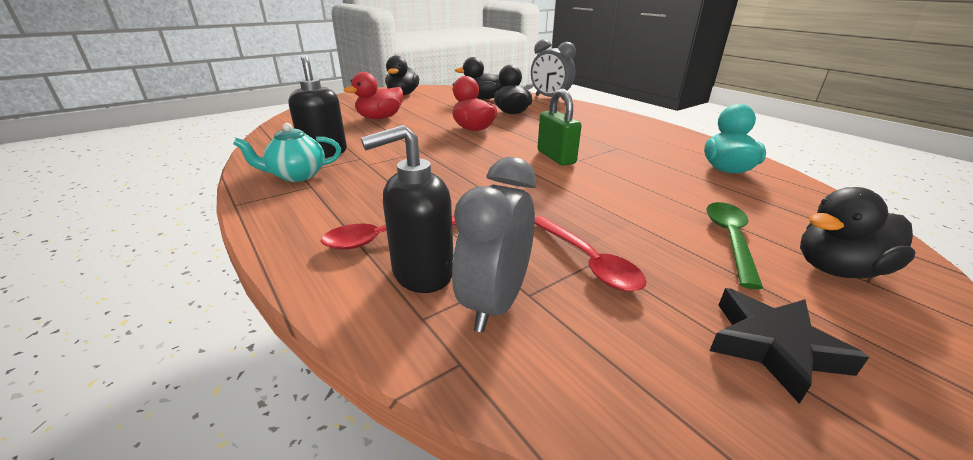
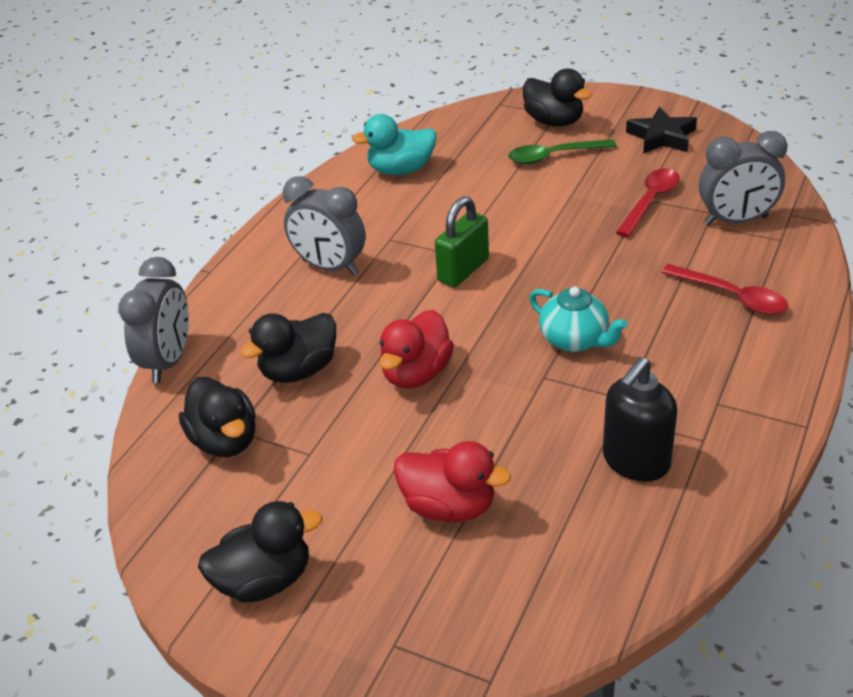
camera: 115 degrees left, 10 degrees up
turquoise teapot [233,123,341,182] -> turquoise teapot moved to [529,287,628,352]
black soap dispenser [361,125,453,293] -> none
none -> grey clock [283,176,366,275]

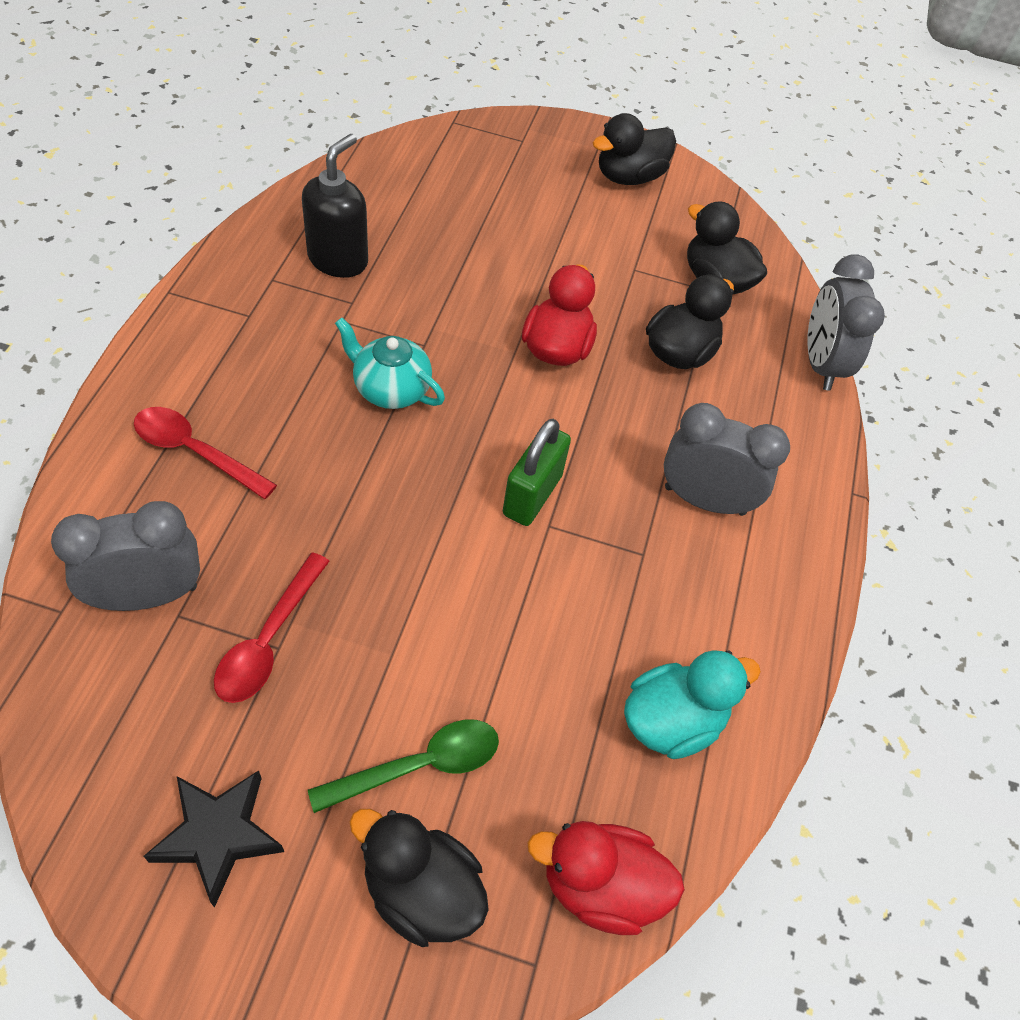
camera: 160 degrees right, 15 degrees up
red duck [394,441,511,522] -> red duck moved to [528,821,685,935]

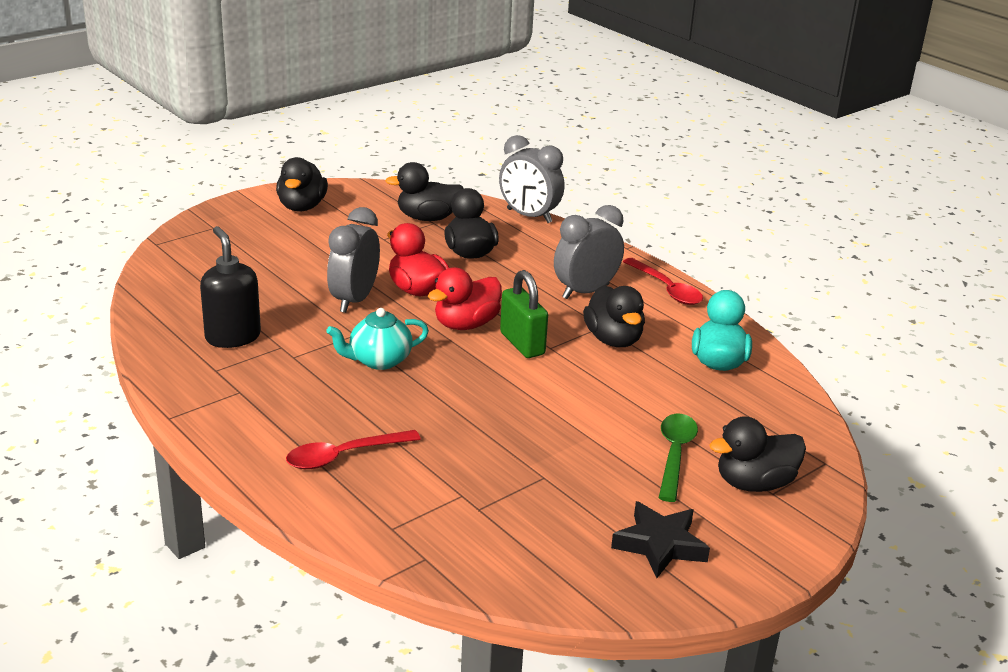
camera: 50 degrees left, 25 degrees down
grey clock [51,501,200,611] -> grey clock moved to [327,207,380,313]
red spoon [214,552,330,703] -> red spoon moved to [623,258,703,305]
red duck [528,821,685,935] -> red duck moved to [428,267,502,330]
none -> black duck [583,285,645,347]

